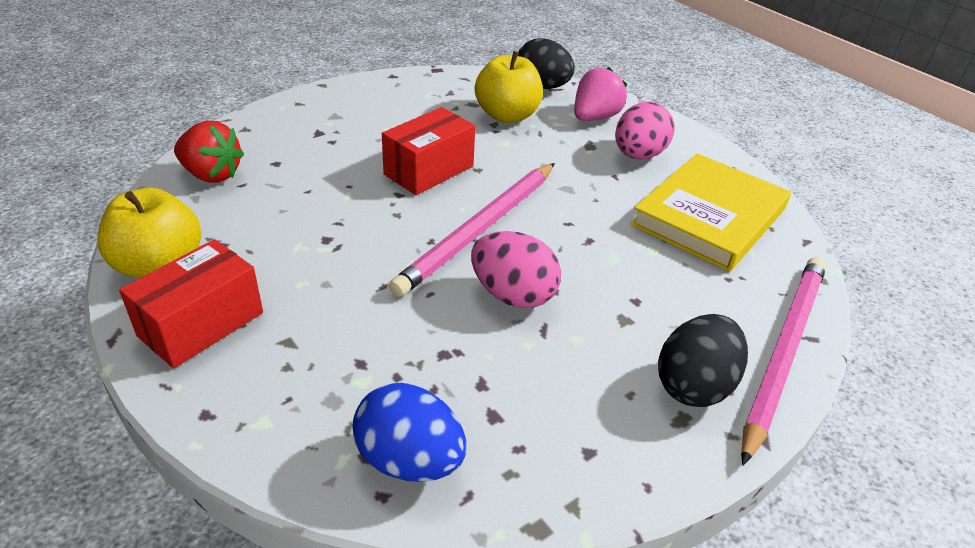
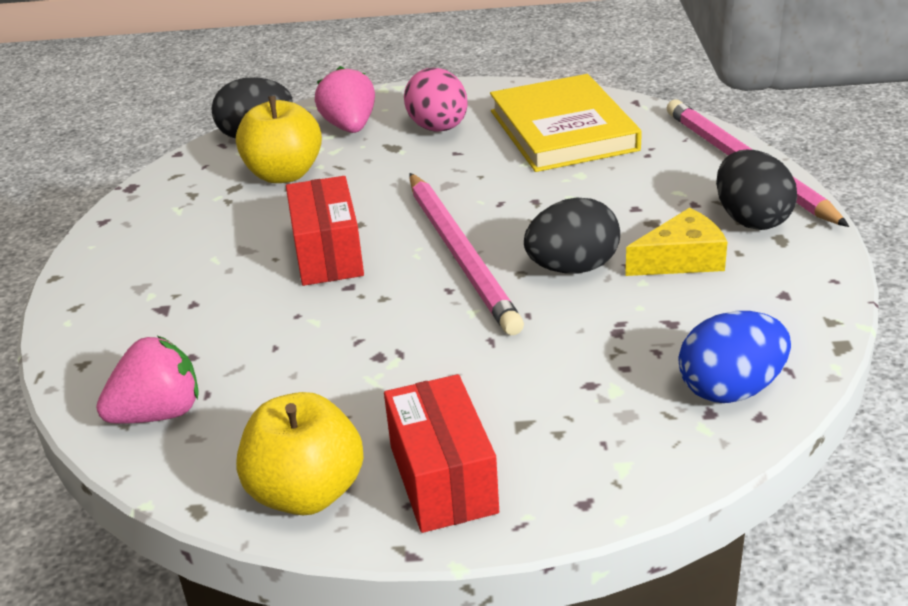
camera: 50 degrees left, 5 degrees down
red strawberry [174,121,244,183] -> pink strawberry [96,336,199,424]
pink egg [471,231,561,308] -> black egg [524,197,620,274]
none -> yellow cheese [625,208,727,276]

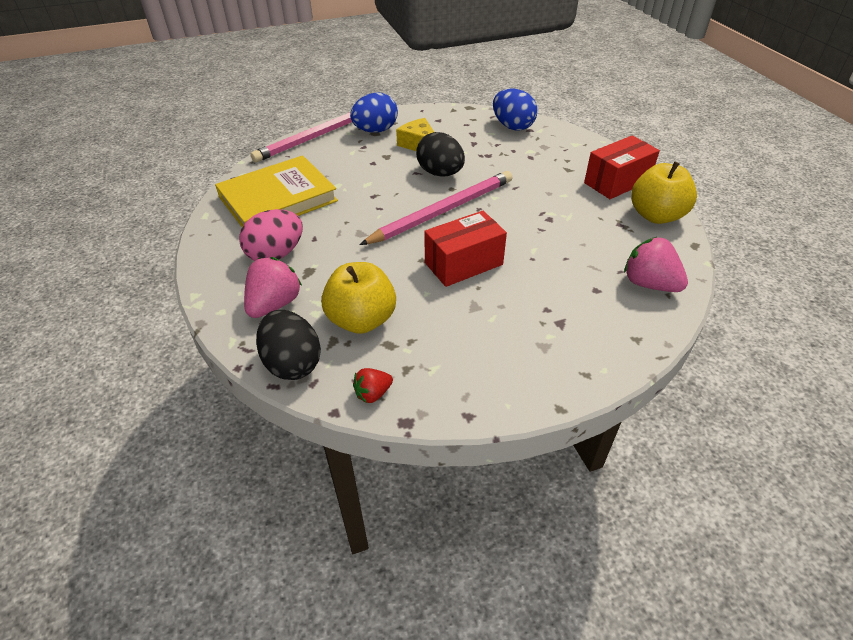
camera: 110 degrees left, 10 degrees up
pink strawberry [315,66,375,133] -> pink strawberry turned 150 degrees clockwise [244,257,302,318]
black egg [716,150,797,230] -> blue egg [350,92,398,133]
none -> red strawberry [353,368,393,403]

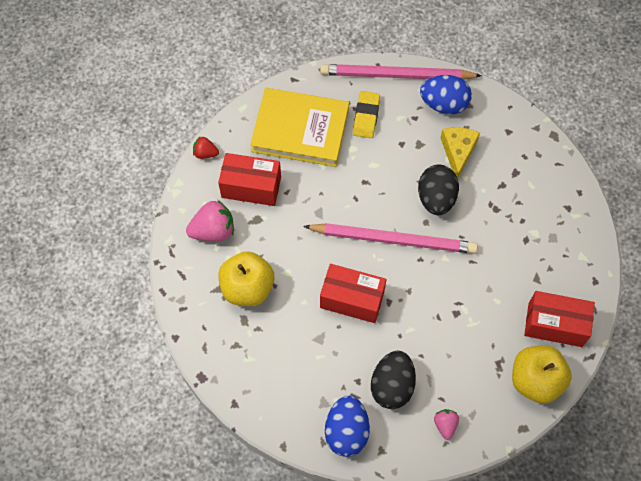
camera: 45 degrees right, 20 degrees up
pink egg [239,209,303,261] -> red box [218,153,281,206]
black egg [256,310,321,380] -> black egg moved to [371,350,416,409]
red strawberry [353,368,393,403] -> red strawberry moved to [193,137,219,159]
blue egg [493,88,537,131] -> blue egg moved to [325,396,370,457]
pink strawberry [624,237,688,292] -> pink strawberry [434,409,459,440], size x0.56
none -> yellow eraser [353,91,380,138]

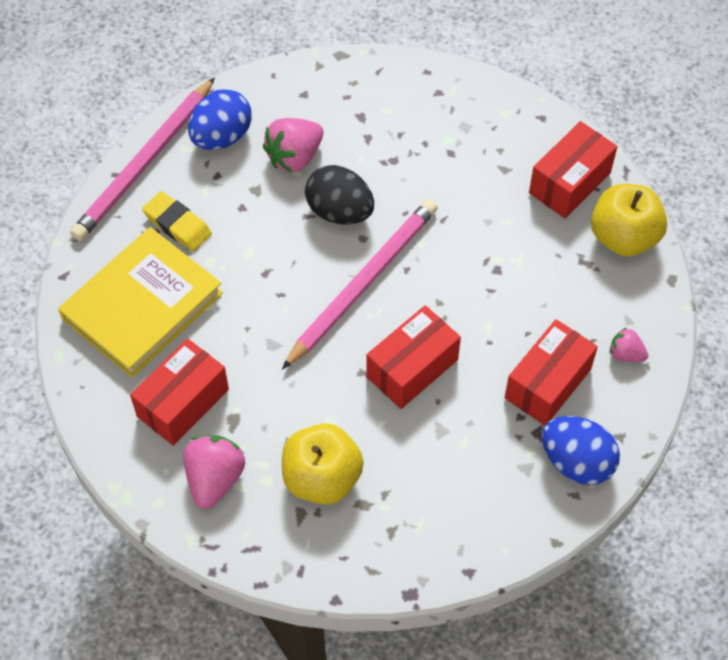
camera: 60 degrees left, 5 degrees down
red strawberry [193,137,219,159] -> none
black egg [371,350,416,409] -> red box [505,319,598,426]
yellow cheese [441,127,480,179] -> pink strawberry [263,118,323,173]

